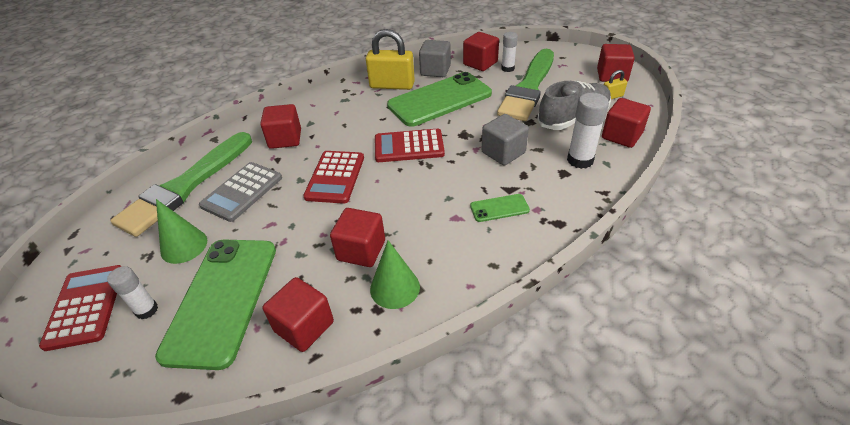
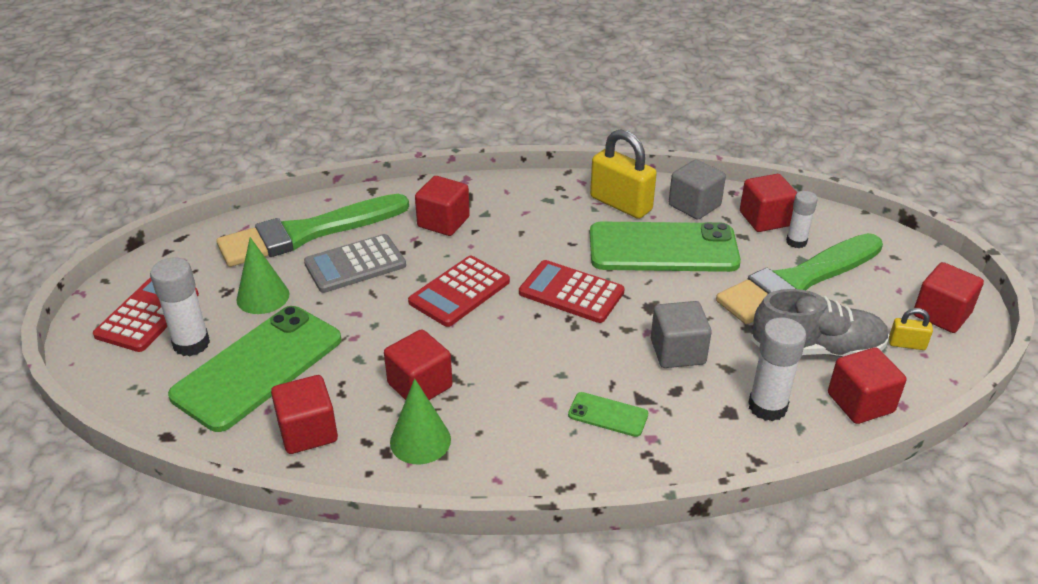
camera: 30 degrees right, 5 degrees down
white glue stick [107,266,158,319] -> white glue stick [150,257,210,356], size x1.55

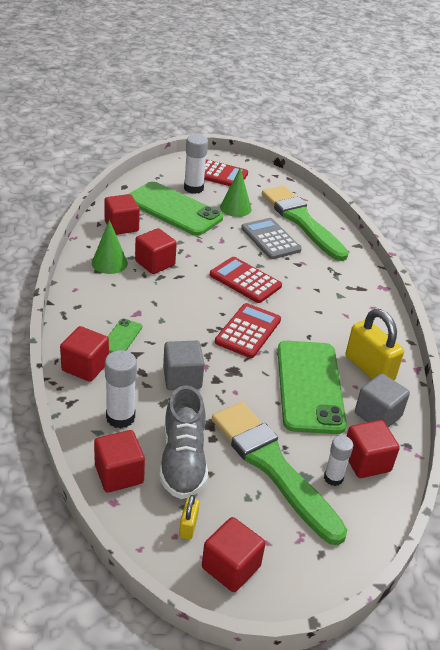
camera: 85 degrees right, 0 degrees up
red cube [415,176,470,236] -> red cube moved to [60,326,109,382]
yellow padlock [590,129,657,219] -> yellow padlock turned 75 degrees counterclockwise [345,309,404,380]

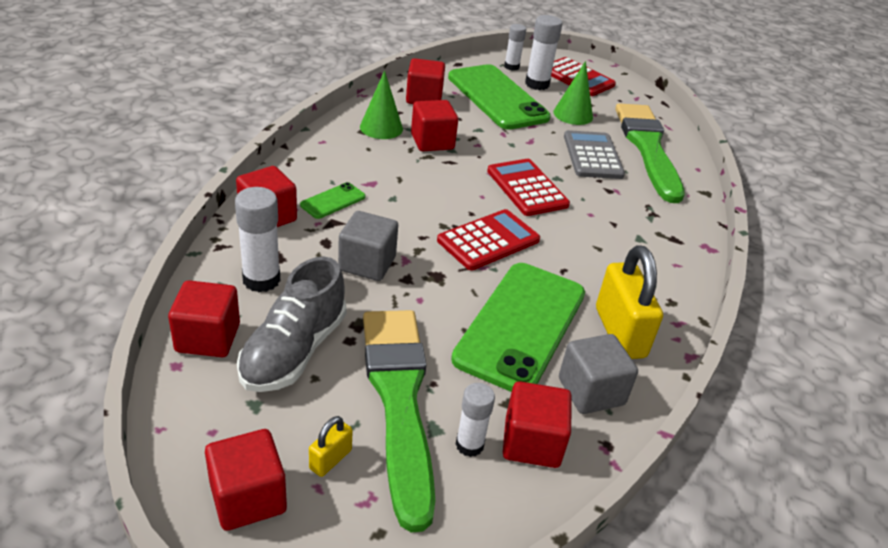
camera: 25 degrees right, 0 degrees up
yellow padlock [179,495,200,540] -> yellow padlock moved to [309,416,353,477]
none -> white glue stick [504,24,526,71]

